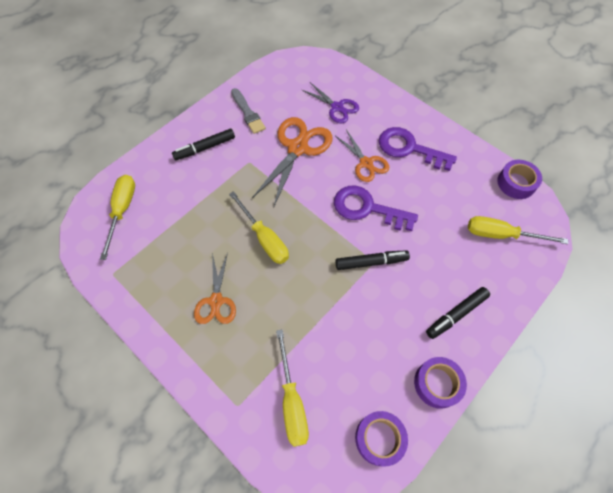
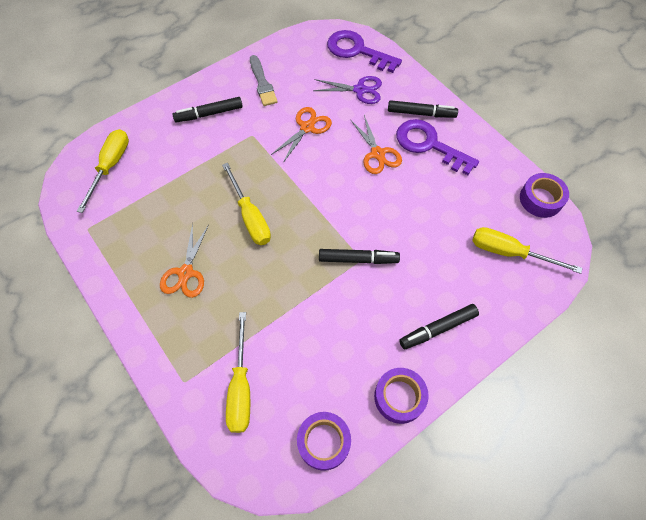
camera: 10 degrees right, 0 degrees up
orange scissors [252,117,333,208] -> orange scissors [271,107,332,163], size x0.61
purple scissors [302,82,359,123] -> purple scissors turned 45 degrees counterclockwise [313,76,382,104]
purple key [334,185,418,231] -> purple key moved to [327,30,402,73]
none -> black marker [388,100,458,118]

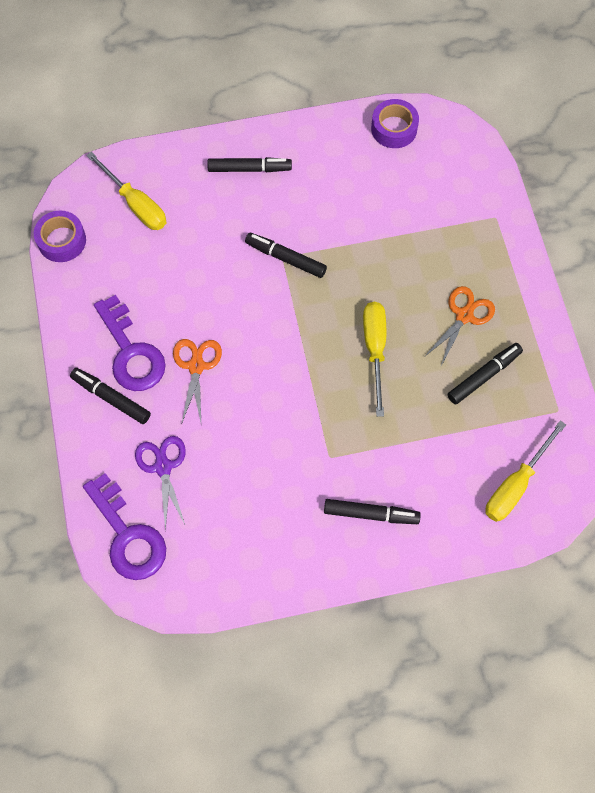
camera: 155 degrees left, 5 degrees up
yellow screwdriver [226,312,250,433] -> none
grey brush [250,55,278,106] -> none
orange scissors [271,107,332,163] -> none
purple scissors [313,76,382,104] -> purple scissors turned 45 degrees clockwise [135,436,186,531]
purple tape [374,368,429,424] -> none
none -> black marker [448,343,523,404]

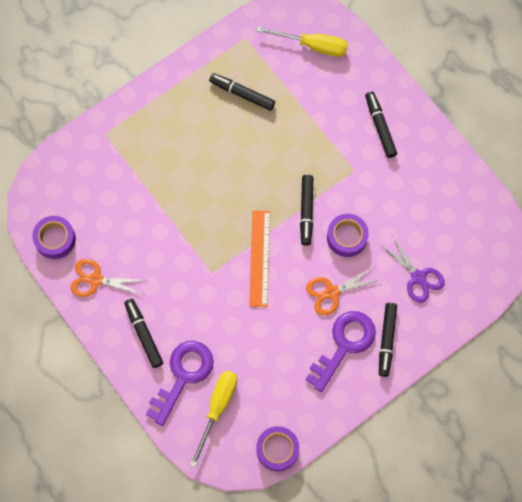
camera: 115 degrees left, 5 degrees up
purple key [83,473,166,580] -> purple key moved to [146,341,213,426]
purple scissors [135,436,186,531] -> purple scissors turned 90 degrees counterclockwise [380,235,445,303]
black marker [245,233,327,278] -> black marker moved to [300,175,313,246]
yellow screwdriver [363,302,386,417] -> none
orange scissors [424,286,495,368] -> orange scissors moved to [71,259,146,297]
none -> orange ruler [249,210,270,307]
none -> purple tape [327,214,369,257]

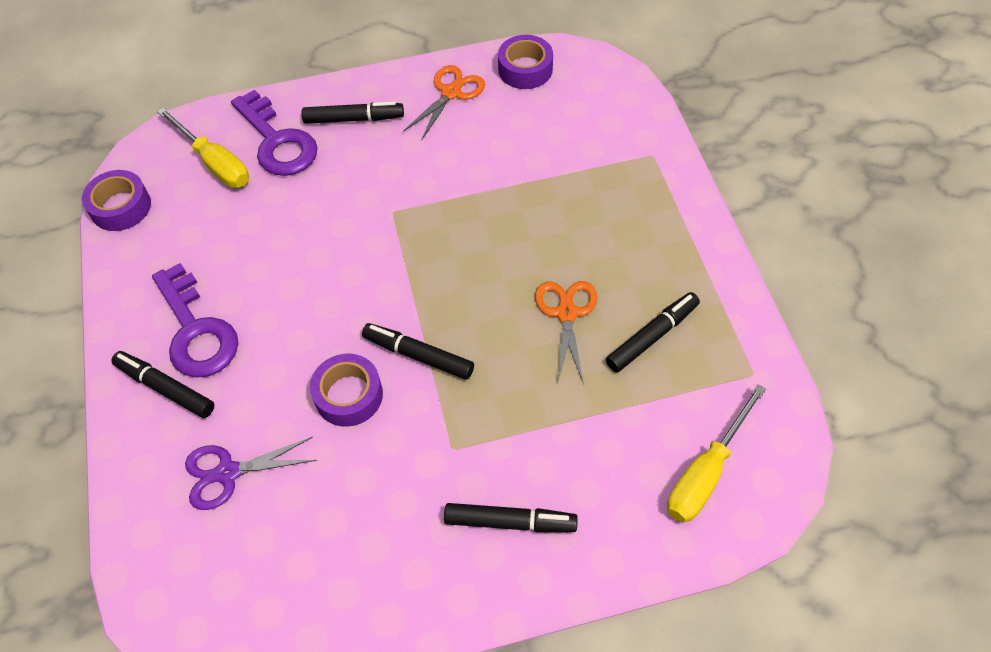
camera: 115 degrees right, 15 degrees down
orange ruler [249,210,270,307] -> none
orange scissors [306,267,380,315] -> orange scissors moved to [535,281,598,385]

